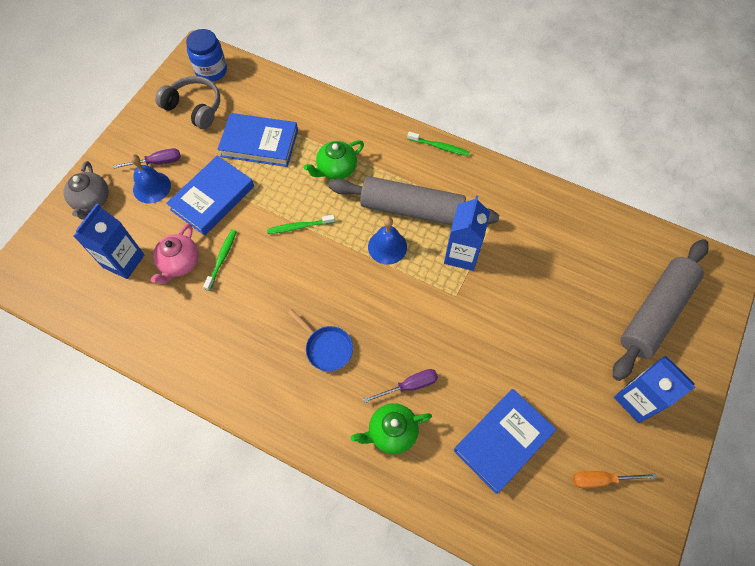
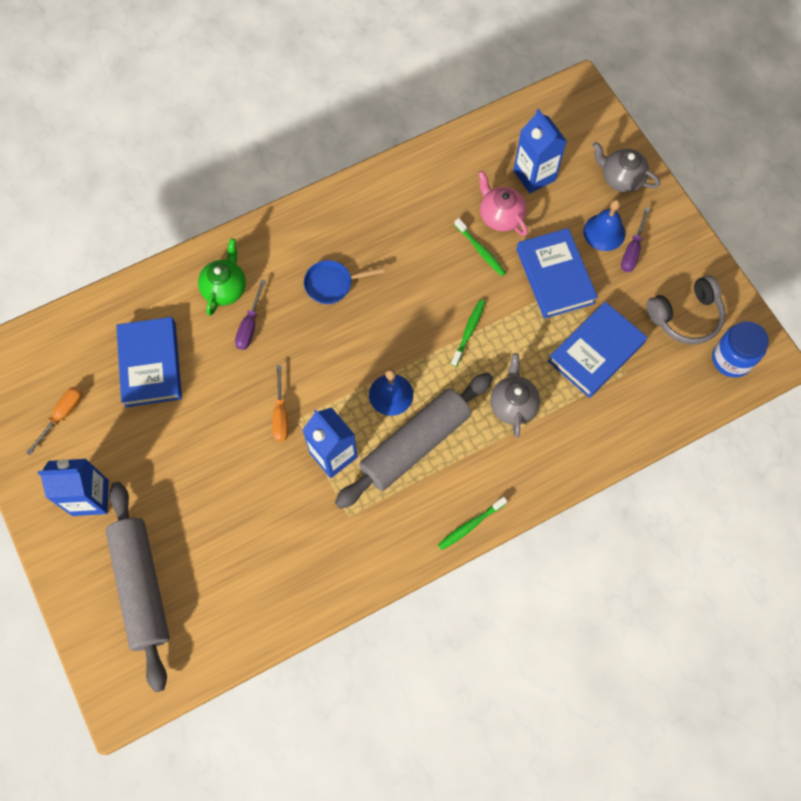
camera: 125 degrees right, 5 degrees up
green teapot [304,140,364,180] -> grey teapot [490,353,540,438]
none -> orange screwdriver [272,365,288,441]

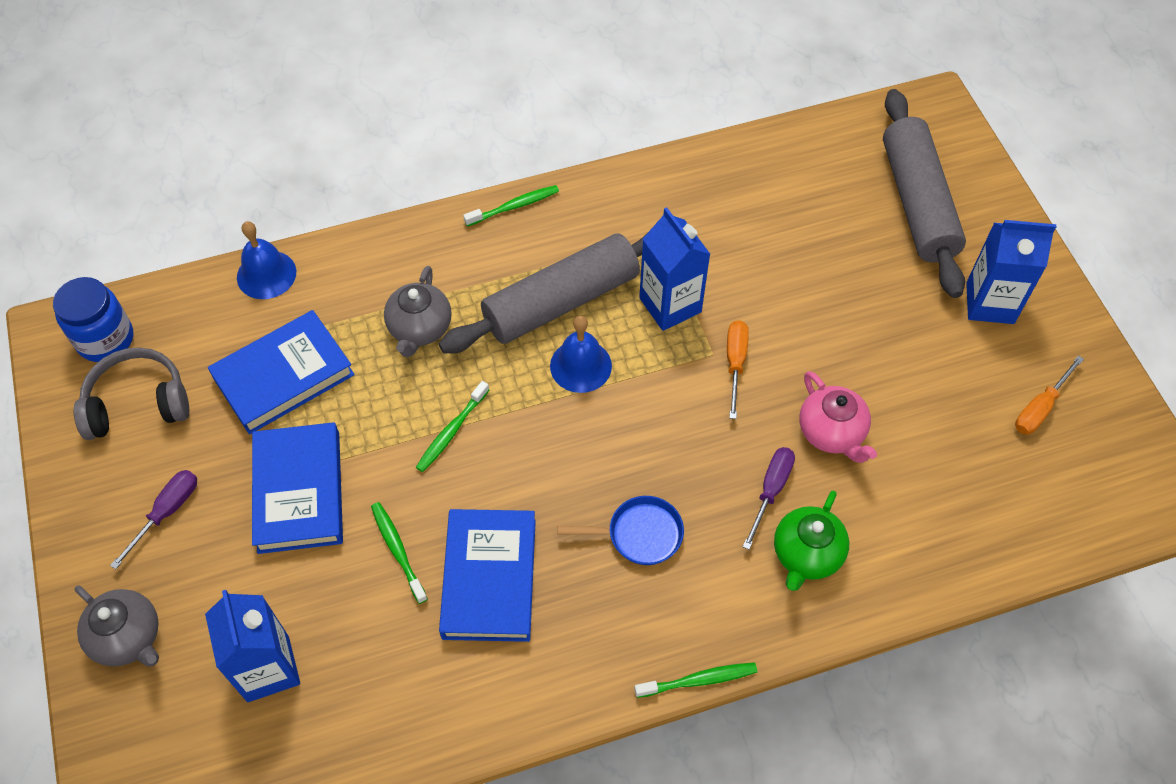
camera: 170 degrees left, 10 degrees down
blue book [116,317,182,407] -> blue book moved to [439,509,536,642]
pink teapot [478,170,528,236] -> pink teapot moved to [799,371,877,463]
blue bell [583,199,625,251] -> blue bell moved to [237,221,296,299]
none -> green toothbrush [634,662,757,698]

